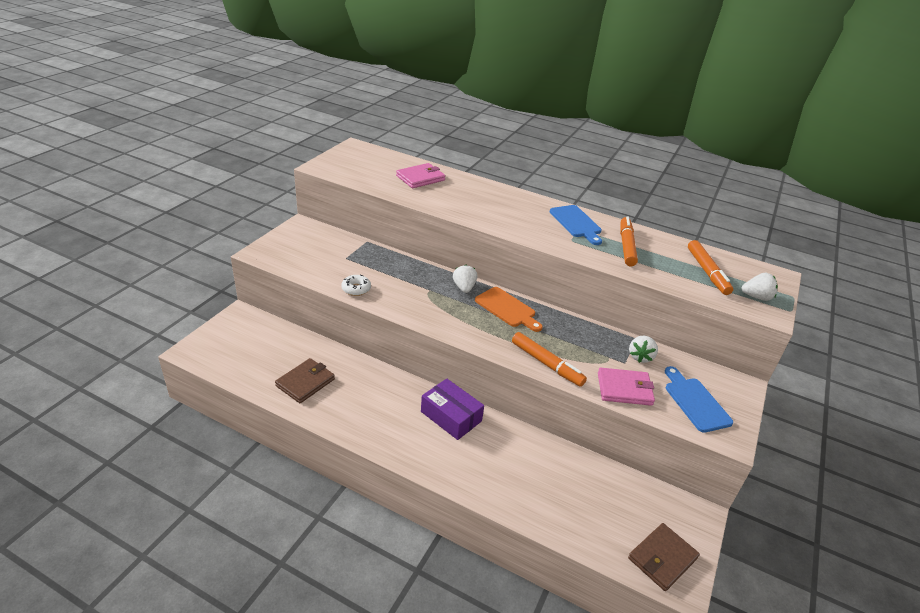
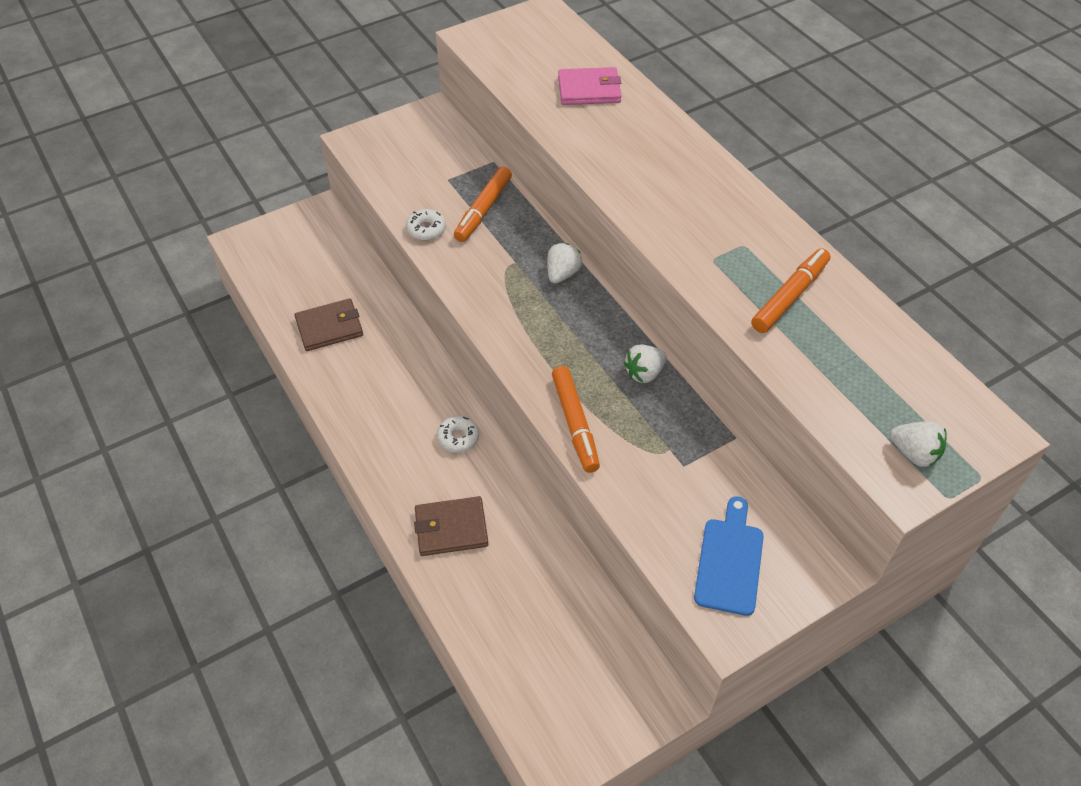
camera: 35 degrees right, 15 degrees up
purple box [421,378,484,440] -> white donut [437,416,479,453]
orange cutting board [475,287,543,332] -> none
blue cutting board [550,205,602,245] -> none
pink wallet [598,368,655,406] -> none
brown wallet [628,523,700,591] -> brown wallet moved to [414,496,488,556]
white strawberry [629,336,658,363] -> white strawberry moved to [624,345,667,383]
orange marker [688,240,733,295] -> orange marker moved to [454,166,512,242]

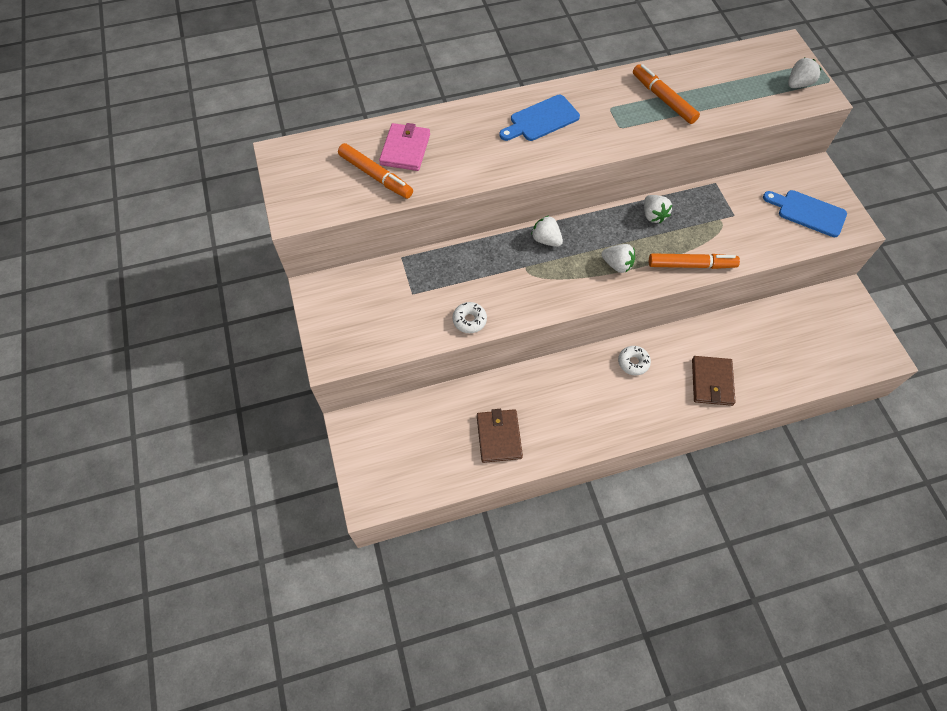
camera: 75 degrees left, 10 degrees up
orange marker [454,166,512,242] -> orange marker moved to [338,143,413,199]
none -> blue cutting board [499,95,580,141]
none -> white strawberry [601,244,635,273]

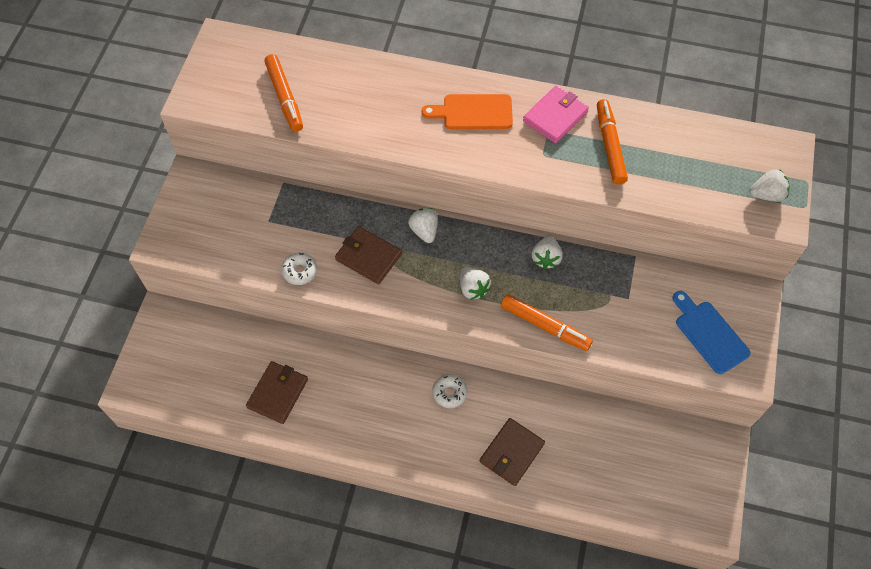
camera: 30 degrees right, 0 degrees up
pink wallet [379,123,430,171] -> pink wallet moved to [523,85,589,143]
blue cutting board [499,95,580,141] -> orange cutting board [422,94,513,129]
none -> brown wallet [335,226,402,285]

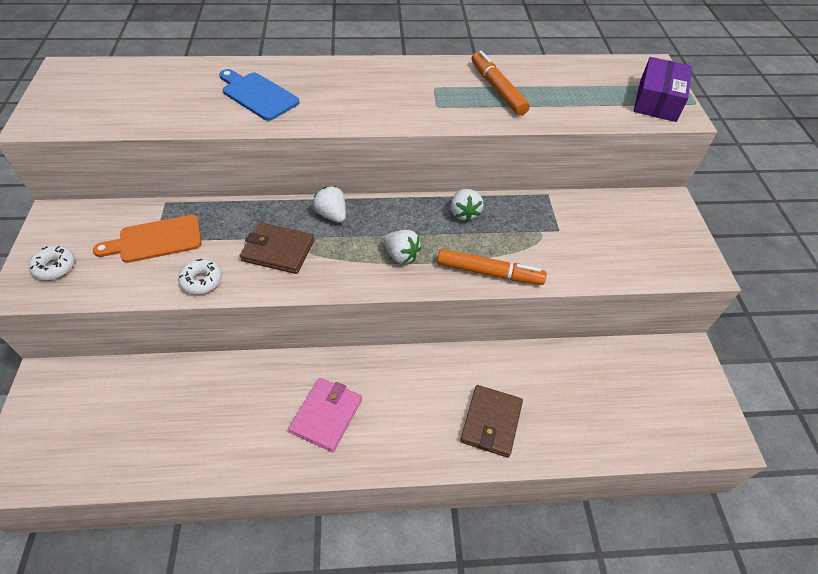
camera: 20 degrees left, 10 degrees down
brown wallet [246,361,308,424] -> none
orange marker [264,54,303,132] -> none
orange cutting board [422,94,513,129] -> orange cutting board moved to [93,215,202,263]
white donut [432,374,468,408] -> white donut moved to [29,246,75,280]
pink wallet [523,85,589,143] -> pink wallet moved to [289,378,362,452]
blue cutting board [672,291,751,374] -> blue cutting board moved to [219,69,300,121]
white strawberry [749,169,790,202] -> purple box [634,57,692,122]

